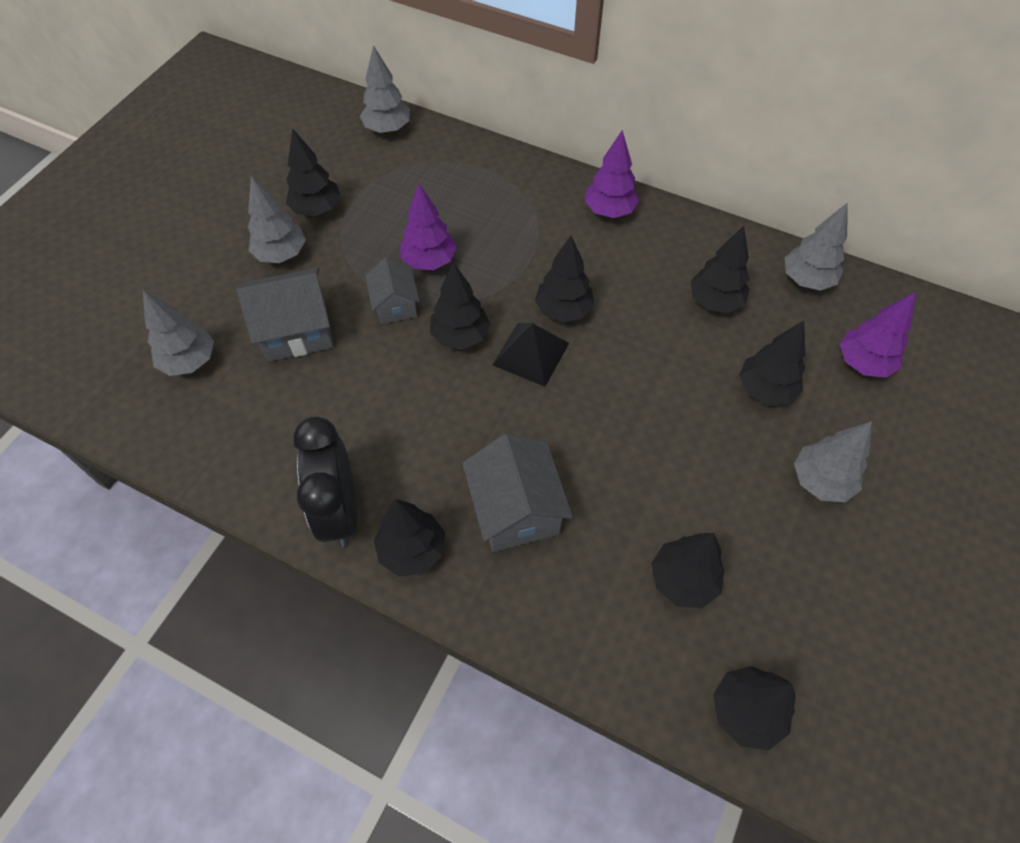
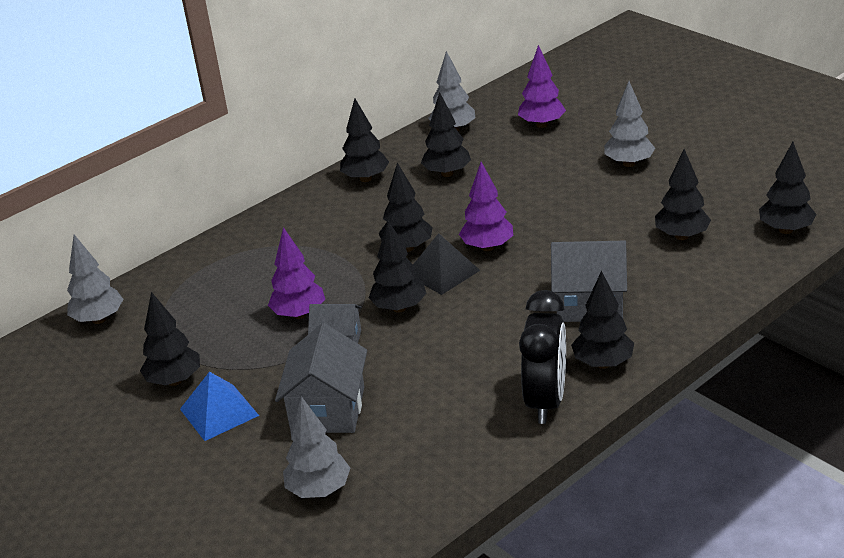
camera: 65 degrees left, 25 degrees down
grey tree [248,176,306,263] -> blue pyramid [180,372,259,441]
black clock [293,416,357,547] -> black clock turned 90 degrees counterclockwise [519,290,566,424]
purple tree [585,130,639,218] -> purple tree moved to [459,162,513,251]
black tree [739,321,806,405] -> black tree moved to [340,98,389,182]

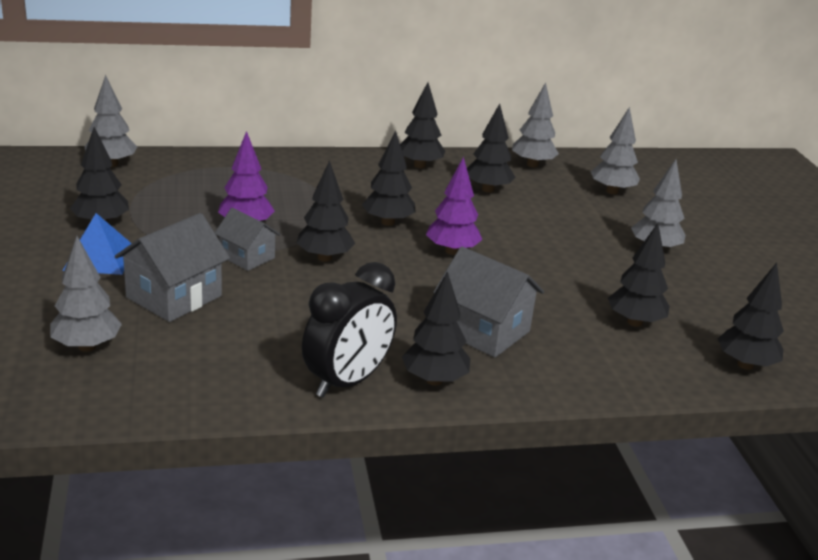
camera: 25 degrees right, 5 degrees down
black pyramid [413,233,480,295] -> none
purple tree [518,45,566,128] -> grey tree [591,107,640,194]

